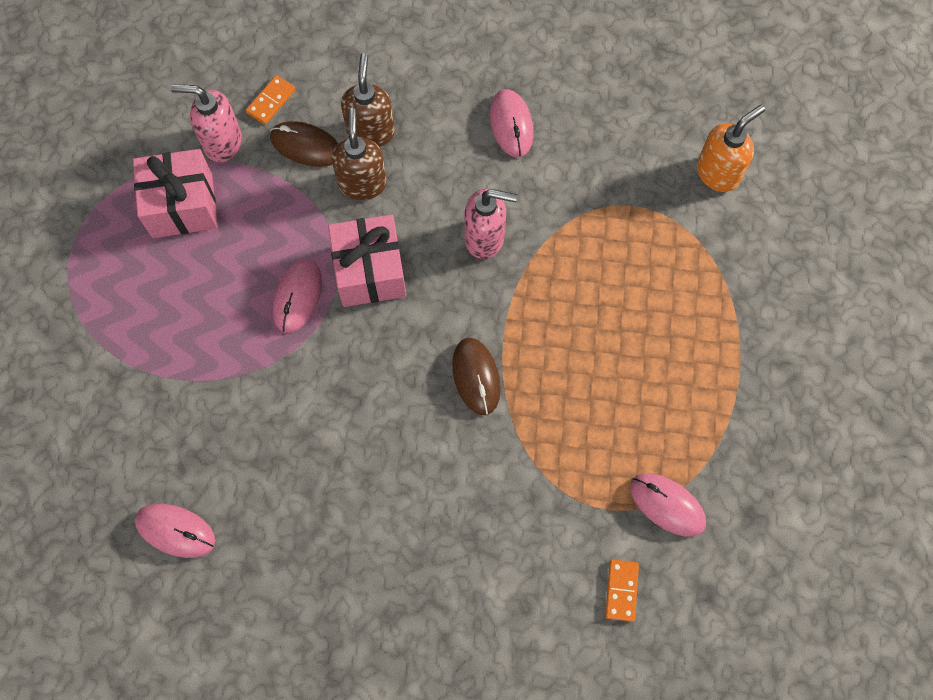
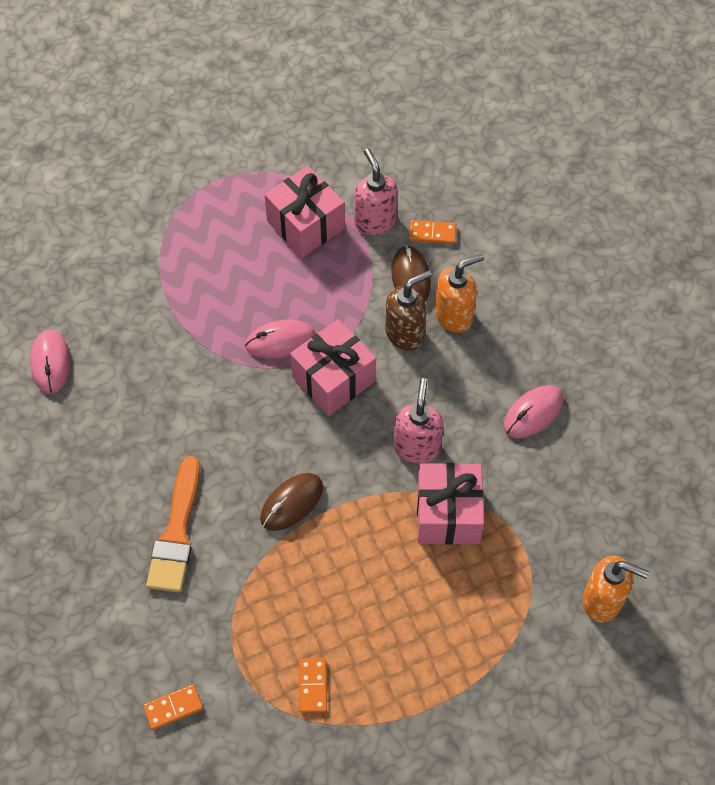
camera: 60 degrees right, 10 degrees down
brown soap dispenser [341,53,395,147] -> orange soap dispenser [435,254,484,333]
pink soap dispenser [464,189,517,259] -> pink soap dispenser turned 150 degrees counterclockwise [394,378,443,463]
pink mouse [630,474,706,537] -> none
none -> orange brush [146,456,200,593]
none -> orange domino [299,658,327,713]
none -> pink gift [417,463,484,545]

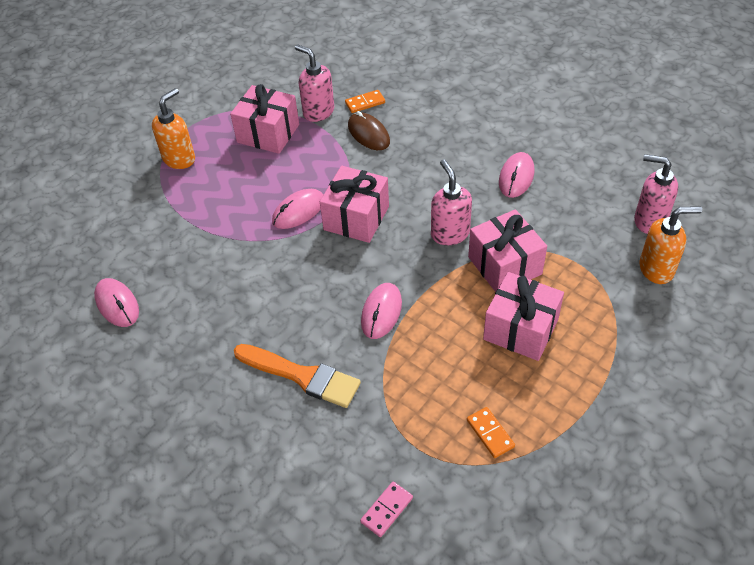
camera: 25 degrees left, 10 degrees down
orange domino [143,684,203,730] -> pink domino [360,481,413,537]
orange brush [146,456,200,593] -> orange brush turned 45 degrees counterclockwise [234,344,361,408]
brown mouse [260,473,323,531] -> pink mouse [361,283,402,339]
brown soap dispenser [385,271,432,351] -> none
orange soap dispenser [435,254,484,333] -> orange soap dispenser moved to [152,88,195,169]
none -> pink gift [483,272,564,361]
none -> pink soap dispenser [634,154,678,234]

